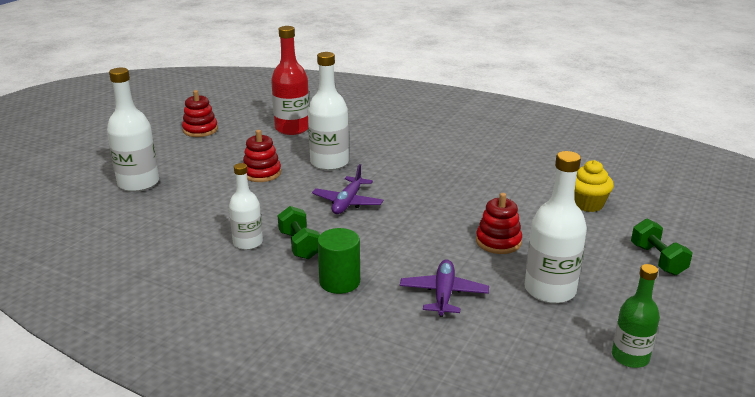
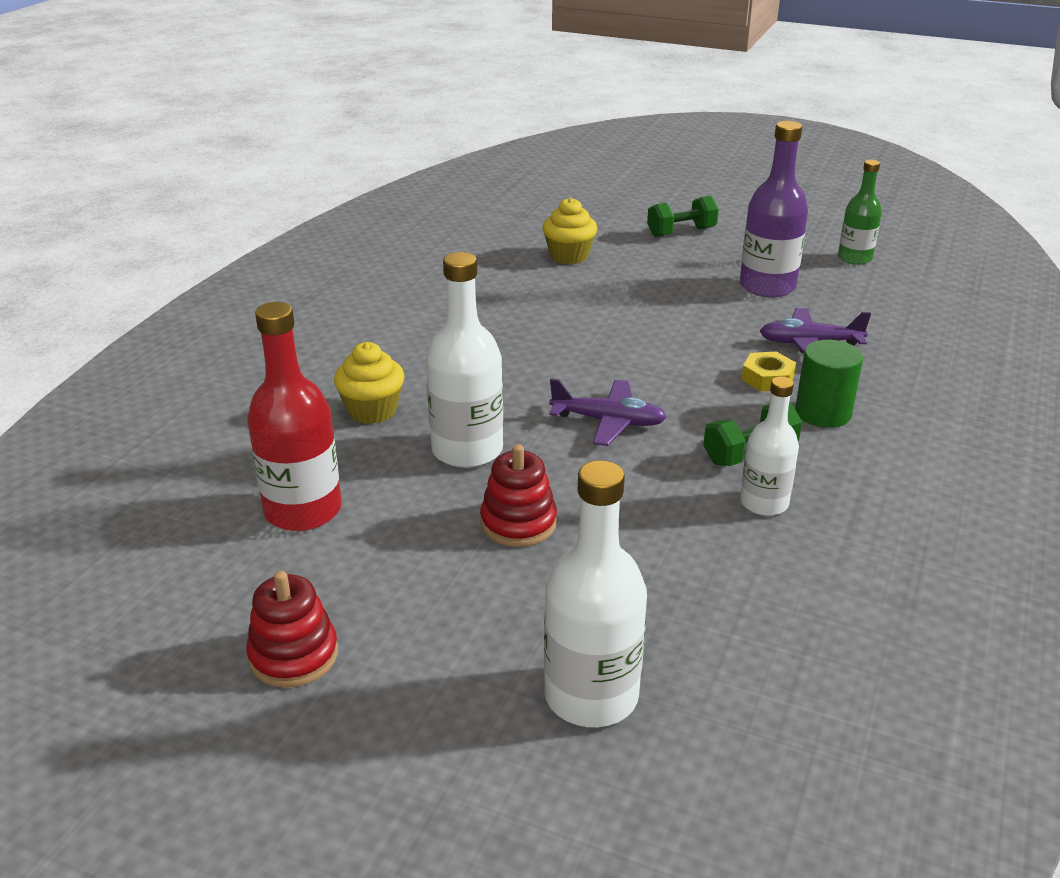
camera: 95 degrees left, 5 degrees up
red stacking toy [476,193,522,254] -> none
white bottle [524,151,587,304] -> purple bottle [740,121,808,297]
none -> yellow cupcake [334,342,404,424]
none -> yellow nut [741,352,796,391]

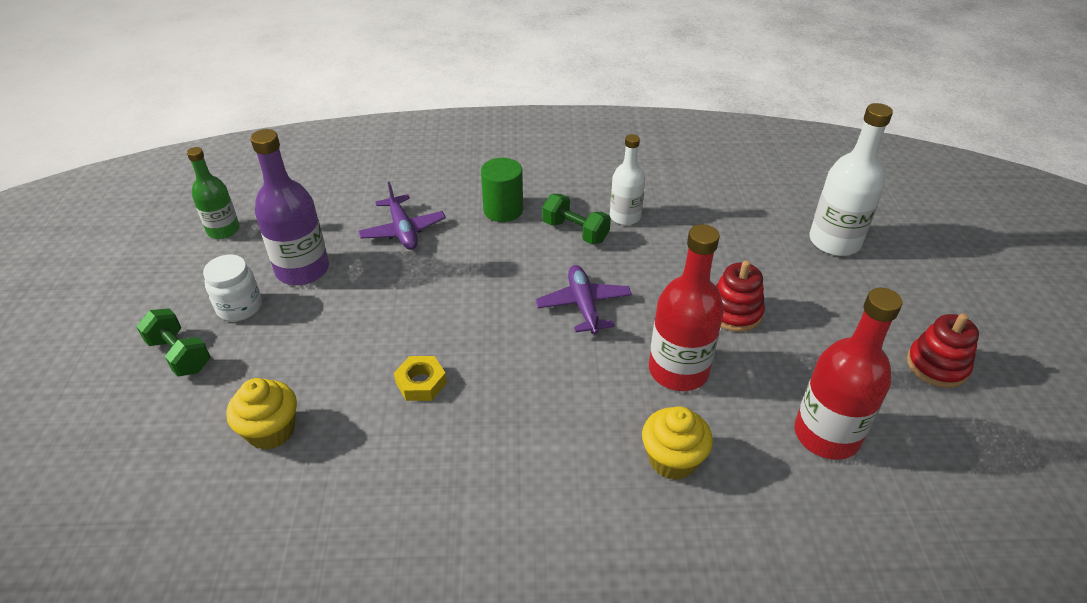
camera: 115 degrees left, 10 degrees up
white bottle [426,252,503,468] -> red bottle [649,224,724,391]
yellow nut [741,352,796,391] -> yellow nut moved to [394,356,447,401]
none -> white jar [203,255,262,322]

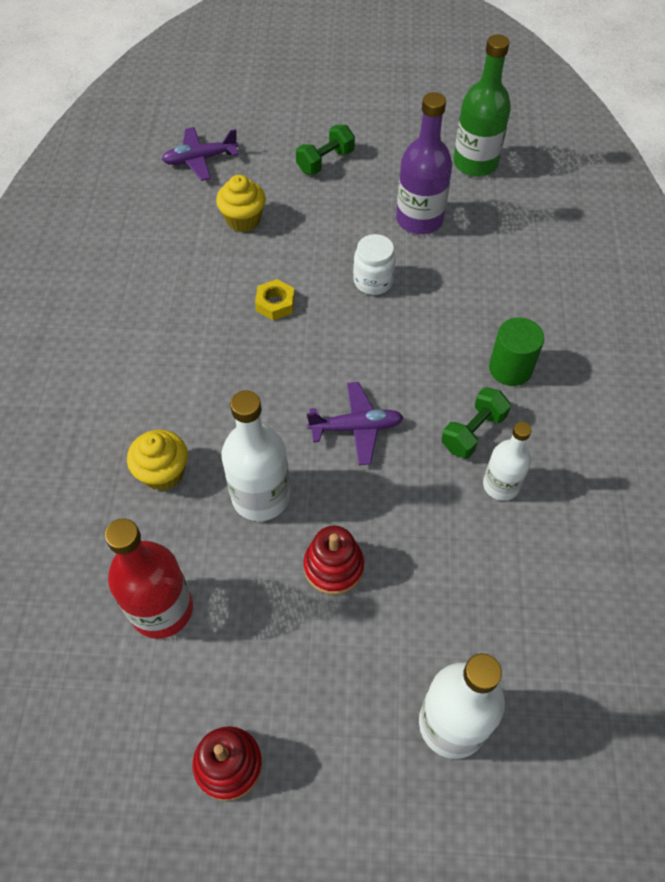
camera: 95 degrees right, 15 degrees up
green bottle [187,147,240,239] -> green bottle [453,34,511,177], size x1.57
white jar [203,255,262,322] -> white jar moved to [353,234,396,295]
purple plane [358,182,446,250] -> purple plane moved to [162,127,238,181]
red bottle [649,224,724,391] -> white bottle [221,390,290,521]

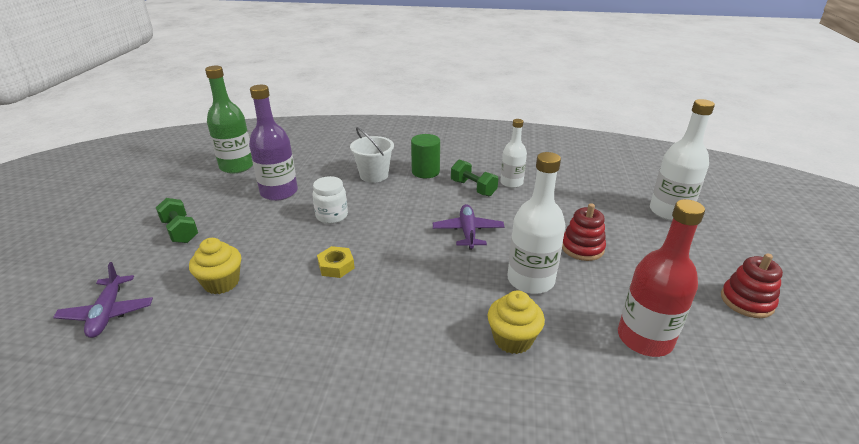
camera: 85 degrees left, 25 degrees down
none -> white bucket [350,127,394,183]

